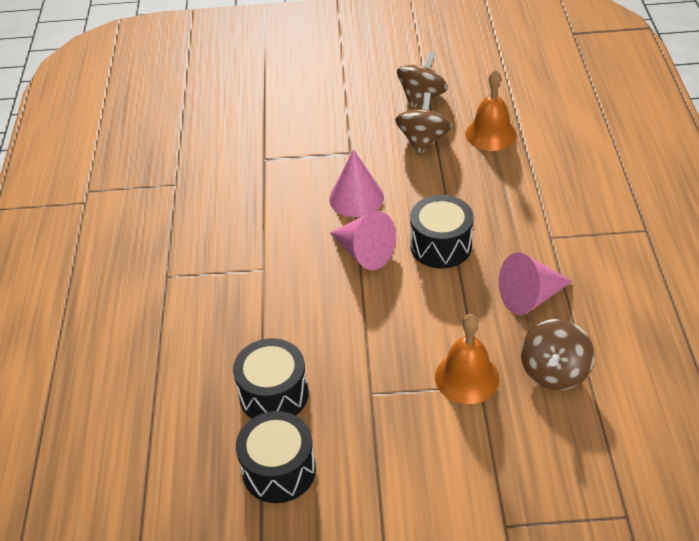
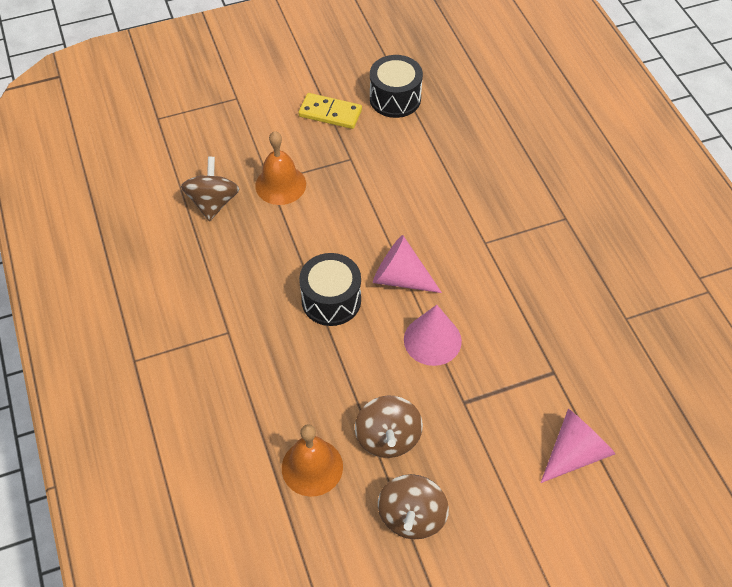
camera: 160 degrees right, 10 degrees up
black drum [233,338,308,419] -> none
pink cone [499,252,573,315] -> pink cone moved to [541,409,615,483]
none -> yellow domino [298,93,362,129]

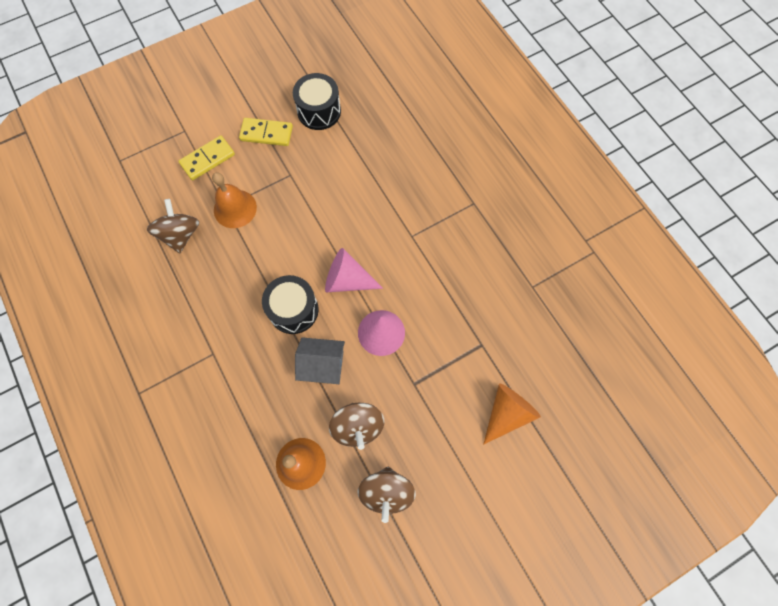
camera: 10 degrees left, 15 degrees up
pink cone [541,409,615,483] -> orange cone [483,383,541,445]
none -> yellow domino [178,135,235,180]
none -> grey house [295,337,345,384]

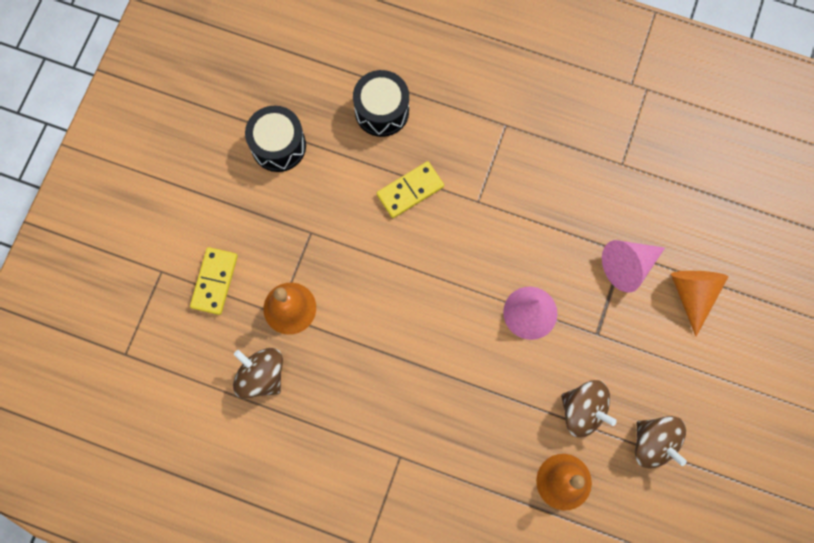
camera: 40 degrees left, 5 degrees up
yellow domino [239,118,293,146] -> yellow domino moved to [376,161,444,218]
black drum [262,275,319,334] -> black drum moved to [353,70,409,137]
grey house [295,337,345,384] -> none
pink cone [325,248,383,292] -> pink cone moved to [602,240,665,293]

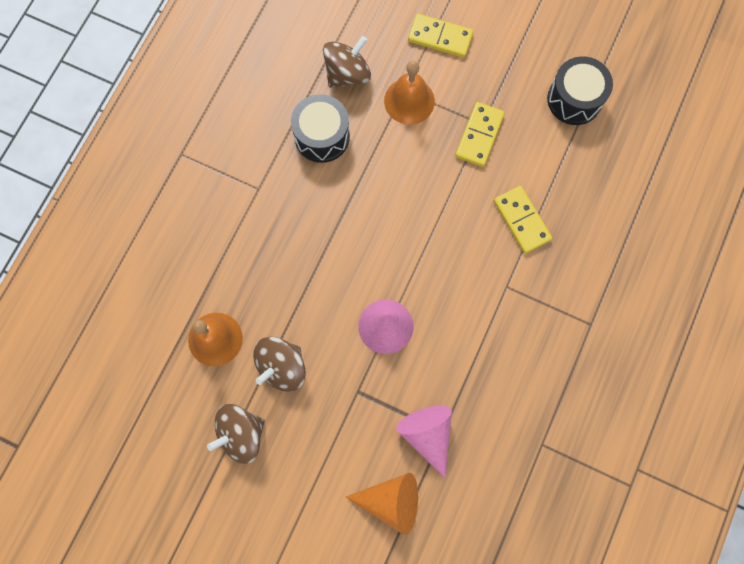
camera: 95 degrees right, 0 degrees up
black drum [353,70,409,137] -> black drum moved to [291,94,350,163]
none -> yellow domino [455,102,505,167]

